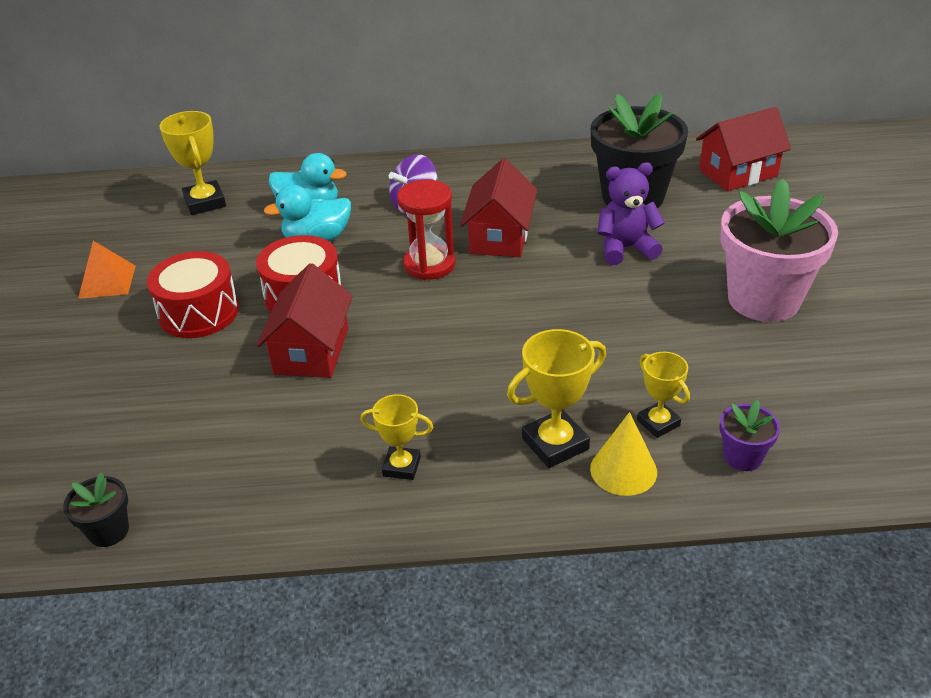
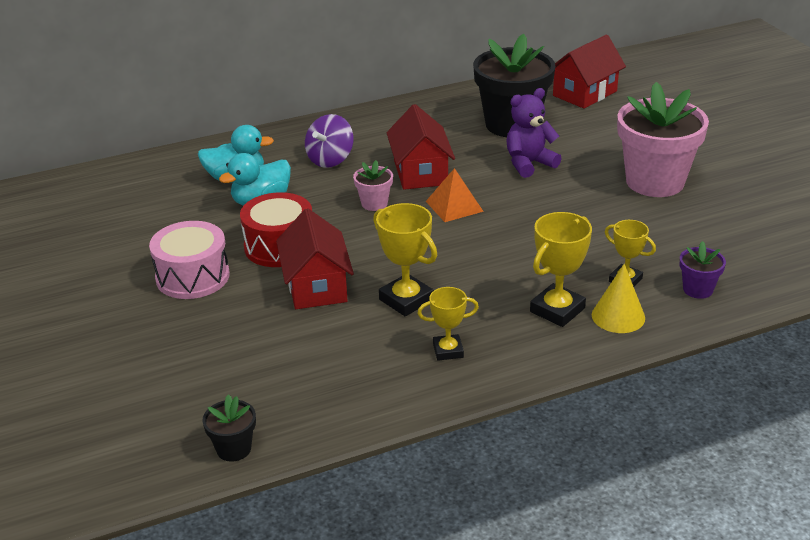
camera: 20 degrees left, 5 degrees down
orange pyramid [78,241,136,299] -> orange pyramid moved to [426,168,484,222]
red drum [147,251,239,338] -> pink drum [149,221,230,299]
yellow trophy [159,111,226,215] -> yellow trophy moved to [373,203,437,316]
red hourglass [397,180,456,280] -> pink flower pot [353,160,393,211]

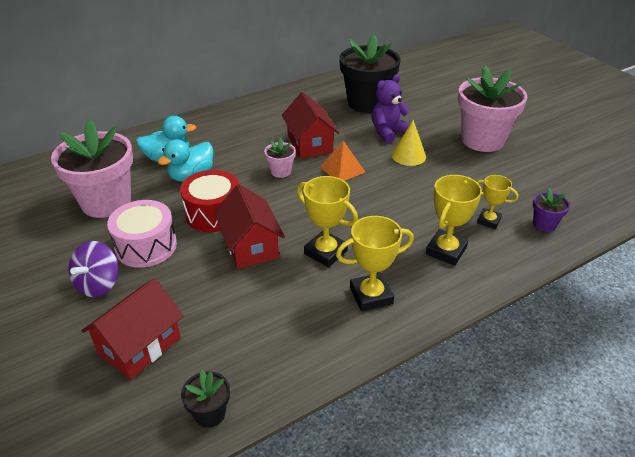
camera: 10 degrees left, 5 degrees up
purple spinning top [305,114,354,168] -> purple spinning top moved to [68,241,119,297]
yellow trophy [418,287,479,361] -> yellow trophy [336,216,414,311], size x1.56
red house [553,35,626,109] -> red house moved to [81,278,183,380]
yellow cone [592,264,645,333] -> yellow cone moved to [392,120,426,166]
none -> pink flower pot [51,120,133,218]

